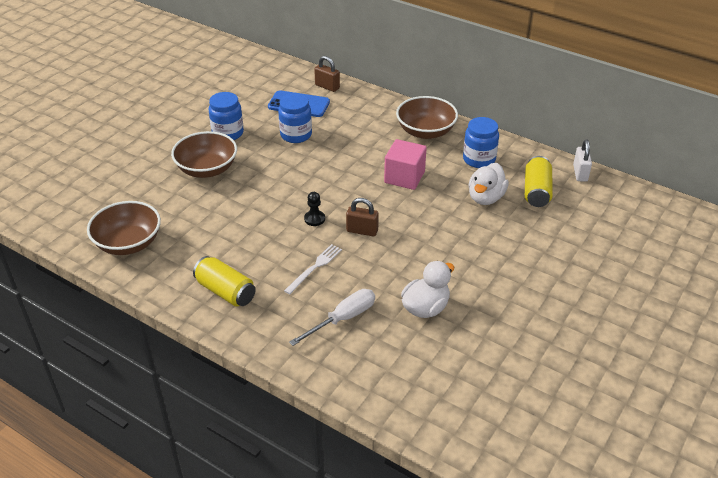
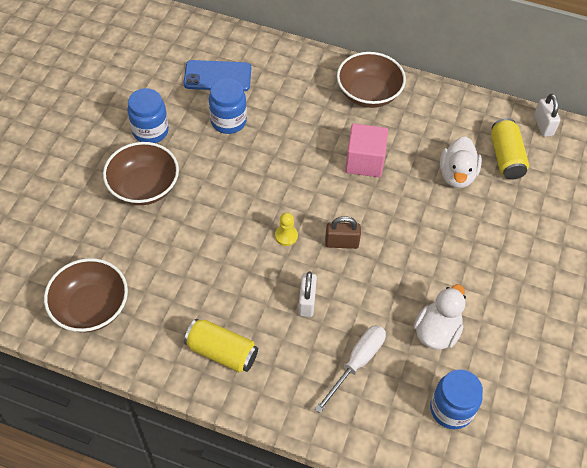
camera: 15 degrees left, 15 degrees up
white fork [284,244,342,294] -> white padlock [298,272,317,317]
black pawn [304,192,325,226] -> yellow pawn [275,213,298,246]
brown padlock [314,56,340,92] -> none
blue jar [463,117,499,168] -> blue jar moved to [430,369,483,429]

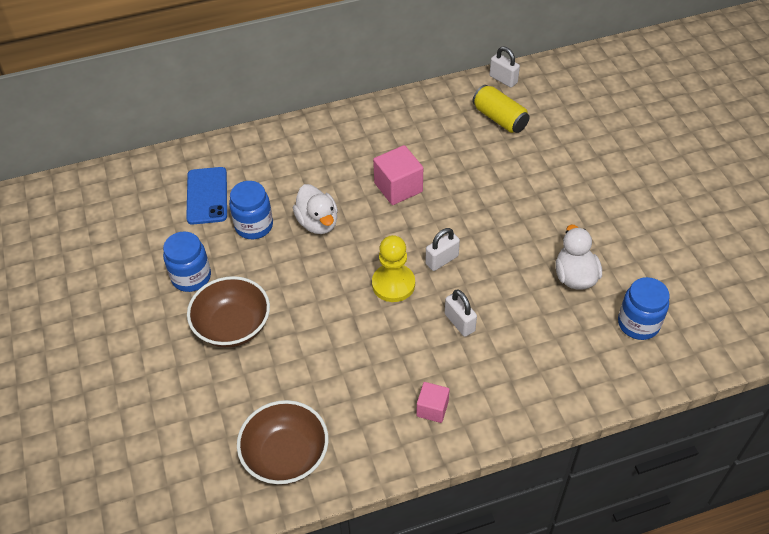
camera: 35 degrees left, 5 degrees down
blue phone [183,60,251,91] -> blue phone turned 60 degrees counterclockwise [186,167,227,225]
yellow can [184,319,258,373] -> pink cube [417,382,450,423]
yellow pawn [275,213,298,246] -> yellow pawn [372,235,415,302], size x1.82
white screwdriver [315,325,386,413] -> none
brown padlock [325,216,361,249] -> white padlock [425,228,460,271]
brown bowl [337,52,406,108] -> none
white duck [440,136,482,188] -> white duck moved to [293,184,338,234]

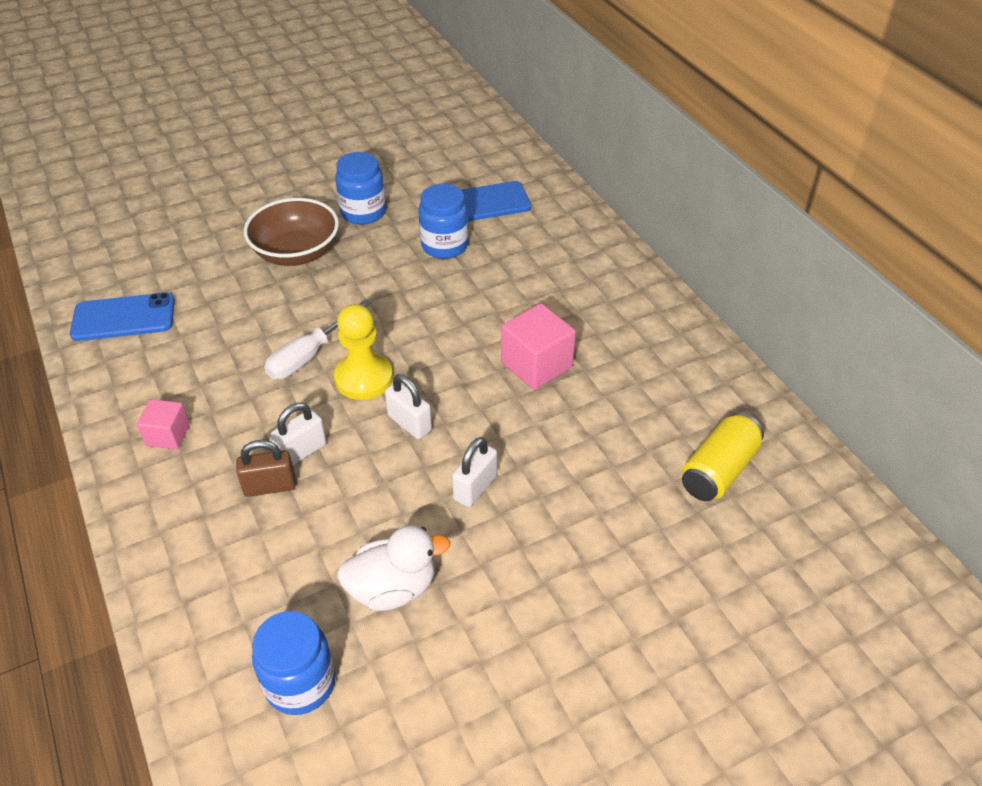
camera: 80 degrees right, 5 degrees down
brown bowl [237,400,329,485] -> blue phone [70,292,175,341]
white duck [293,184,338,234] -> none
white padlock [489,46,520,88] -> white padlock moved to [452,437,497,507]
none -> brown padlock [236,440,296,497]
none -> white screwdriver [264,299,371,379]

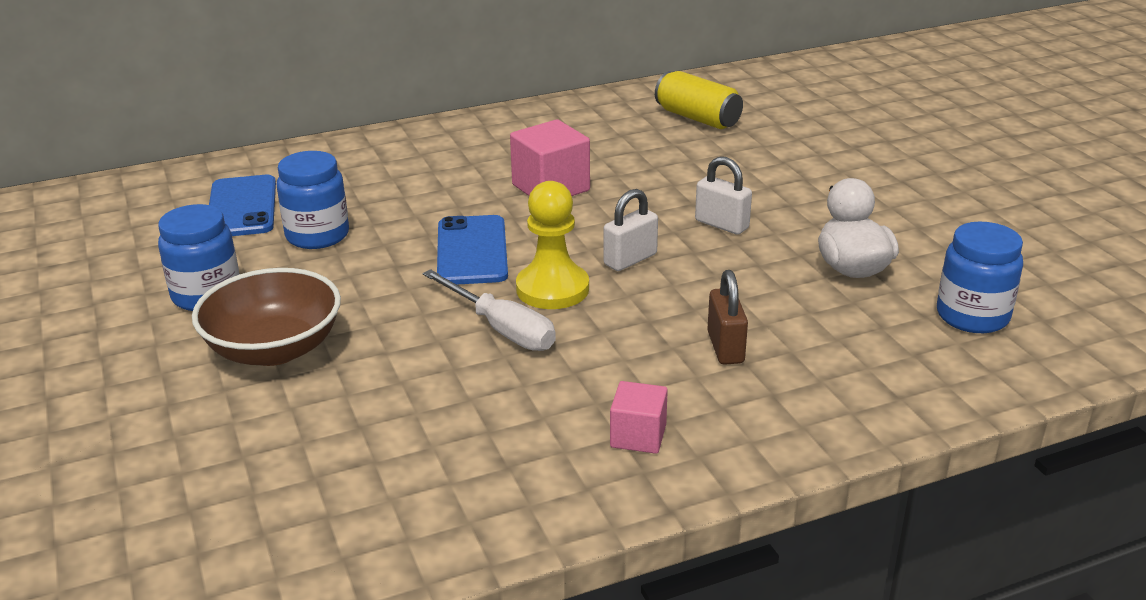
camera: 85 degrees left, 15 degrees down
blue phone [70,292,175,341] -> blue phone moved to [437,215,508,285]
white padlock [270,402,327,465] -> none

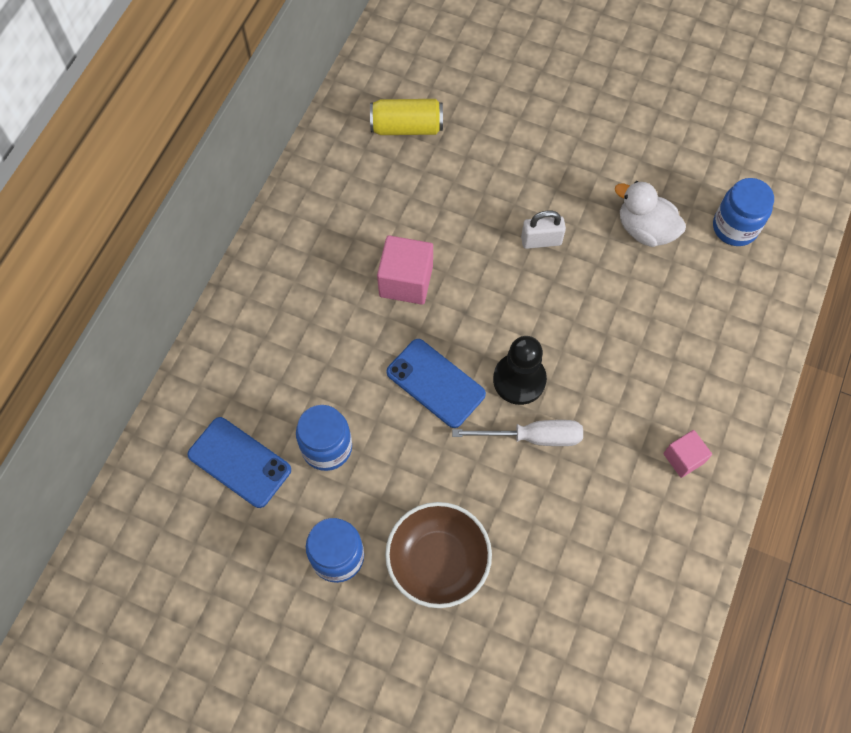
camera: 45 degrees left, 35 degrees up
yellow pawn [516,181,589,309] -> black pawn [493,336,547,405]
white padlock [604,189,658,271] -> none
brown padlock [707,270,748,365] -> none

